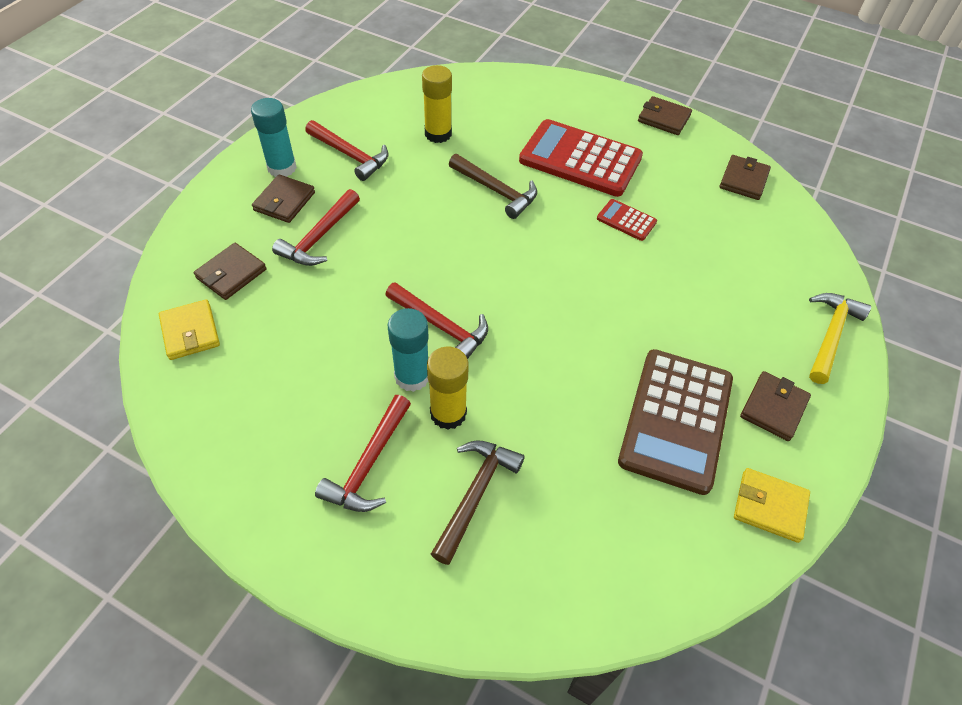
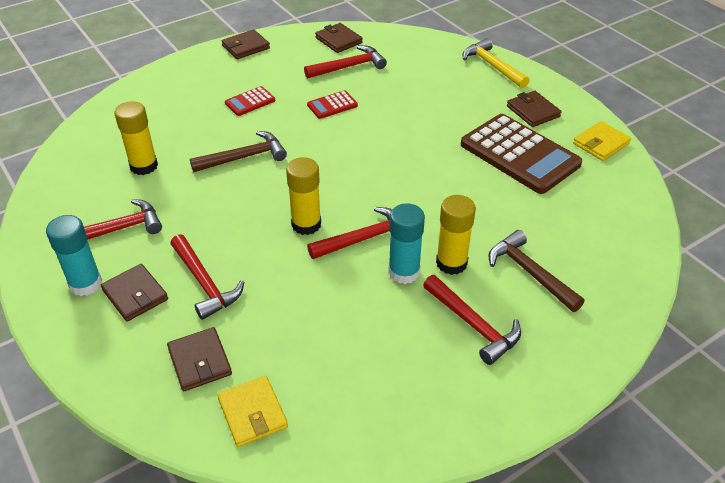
camera: 60 degrees left, 10 degrees down
yellow wallet [159,299,220,360] -> yellow wallet turned 60 degrees clockwise [217,376,288,447]
red calculator [519,119,643,197] -> red calculator [225,86,275,116], size x0.45
none -> yellow glue stick [286,157,321,235]
none -> red hammer [304,45,387,79]

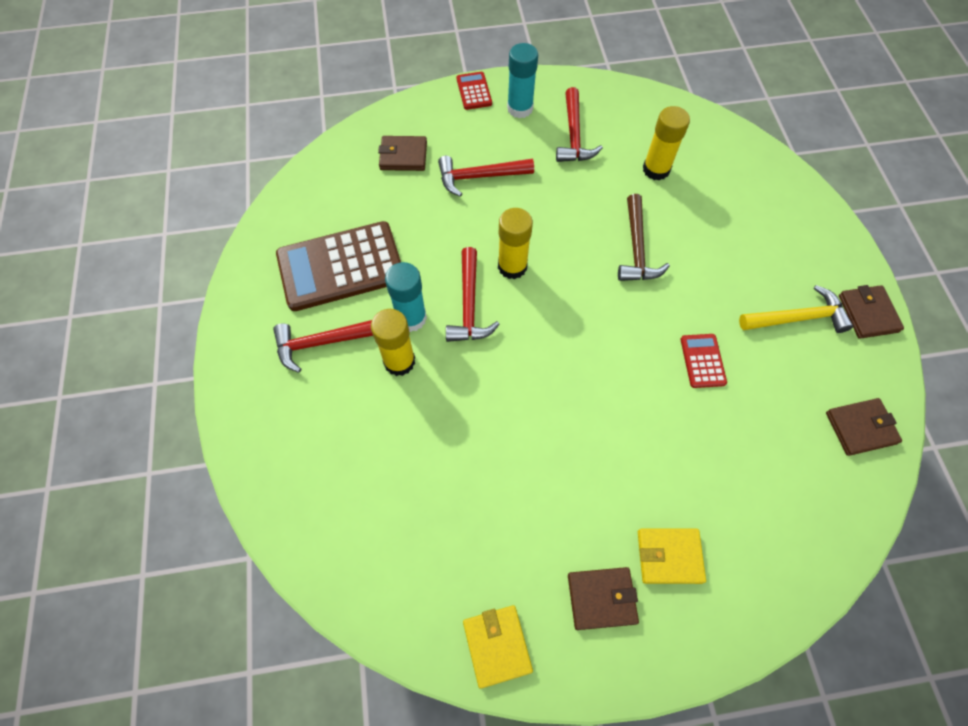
camera: 115 degrees right, 20 degrees up
brown wallet [101,264,168,322] -> none
yellow wallet [217,376,288,447] -> yellow wallet moved to [638,528,706,584]
red calculator [225,86,275,116] -> red calculator moved to [456,72,492,110]
red hammer [304,45,387,79] -> none
brown calculator [461,114,582,194] -> brown calculator moved to [276,221,401,311]
yellow hammer [463,38,530,88] -> yellow hammer moved to [739,285,853,333]
brown hammer [488,230,585,312] -> none

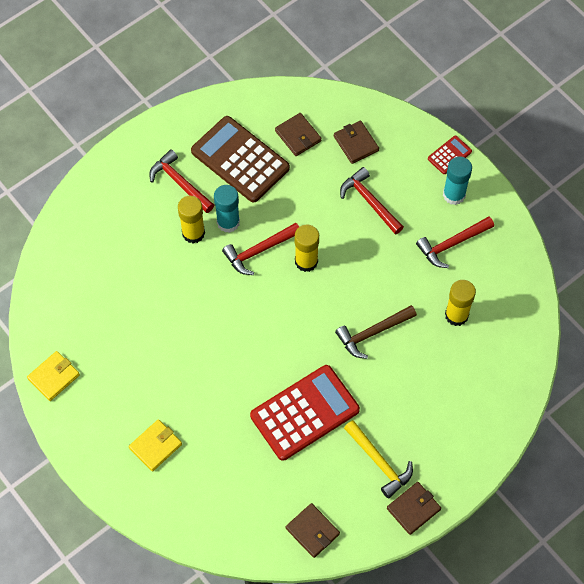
camera: 60 degrees right, 0 degrees up
brown wallet [568,567,639,630] -> brown wallet moved to [275,113,322,156]
yellow wallet [638,528,706,584] -> yellow wallet turned 75 degrees clockwise [129,419,182,472]
red calculator [681,334,727,388] -> red calculator [250,365,360,461], size x2.22

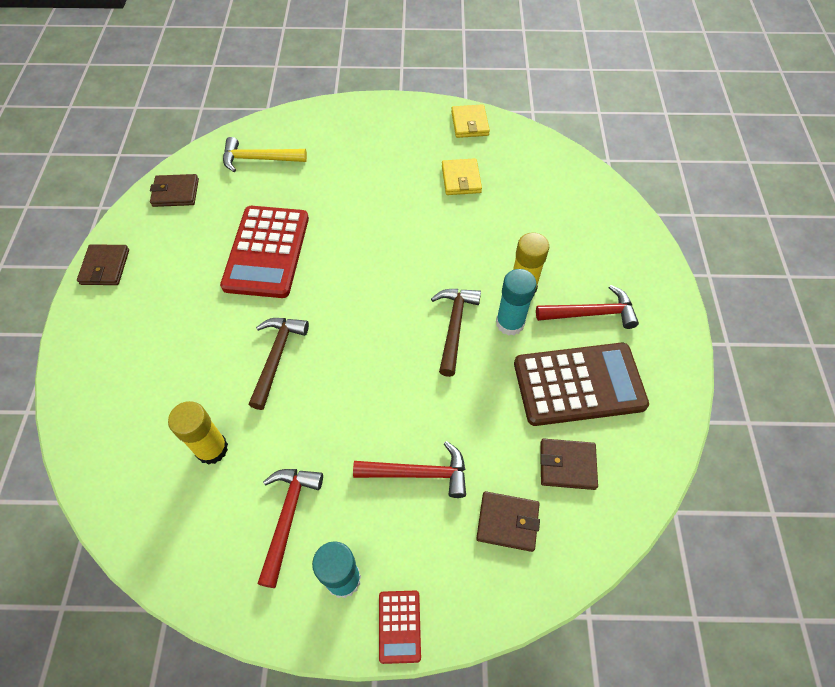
camera: 130 degrees right, 5 degrees down
yellow wallet [129,419,182,472] -> yellow wallet moved to [442,158,482,195]
red hammer [222,223,299,275] -> brown hammer [431,289,481,377]
yellow glue stick [295,225,319,272] -> none
yellow hammer [344,420,413,498] -> yellow hammer moved to [223,137,307,172]

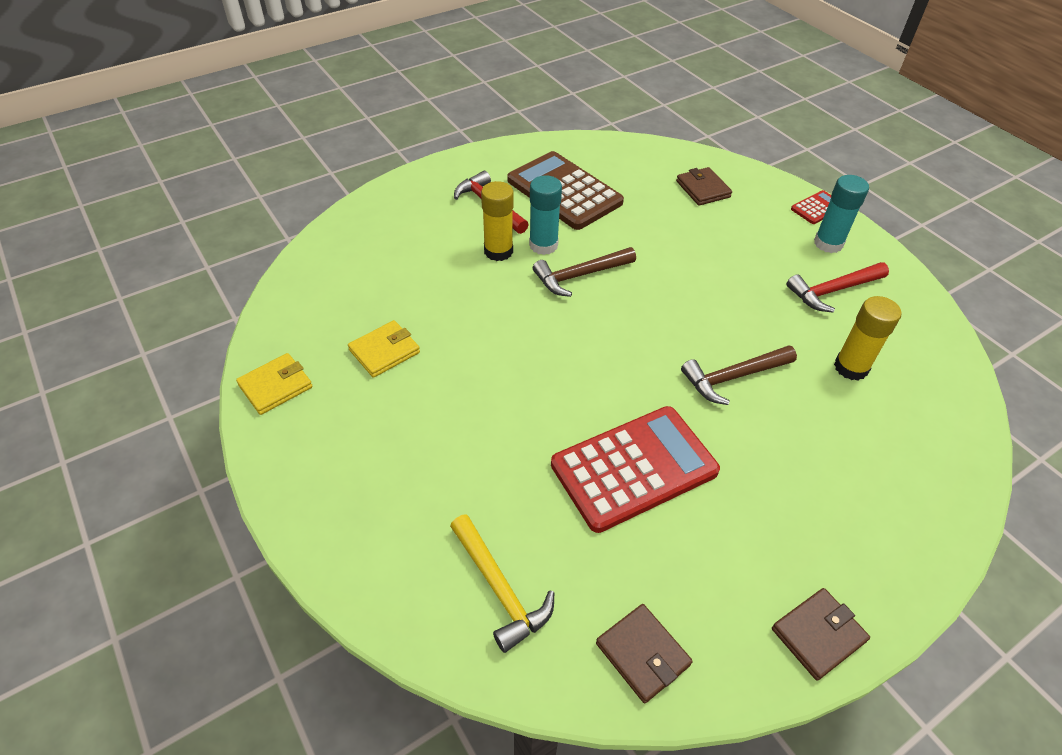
camera: 125 degrees left, 10 degrees down
red hammer [353,441,466,498] -> none
brown wallet [540,439,598,490] -> none

